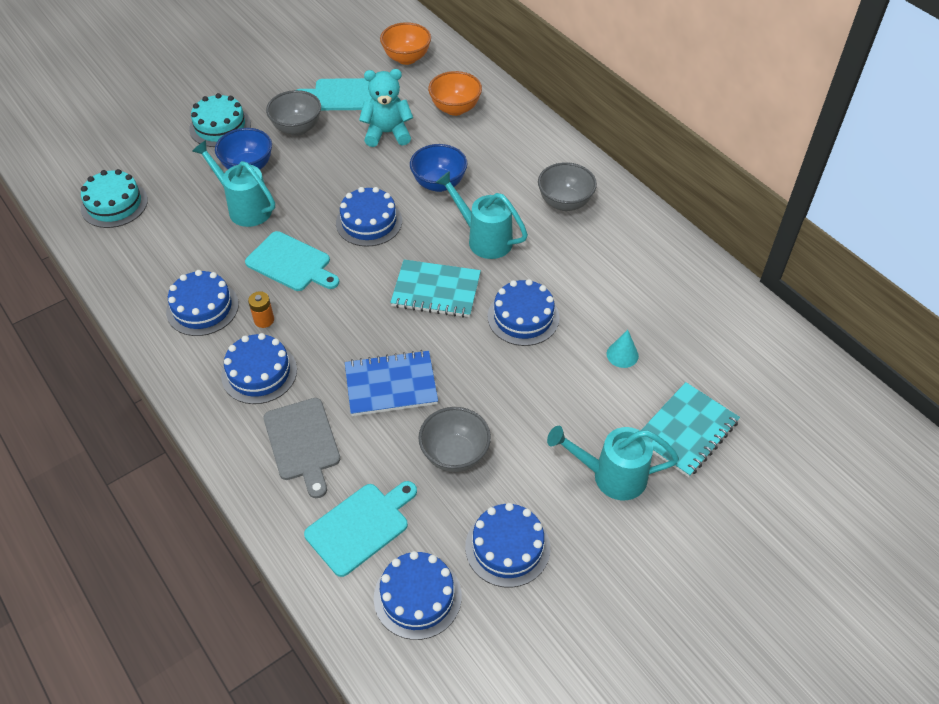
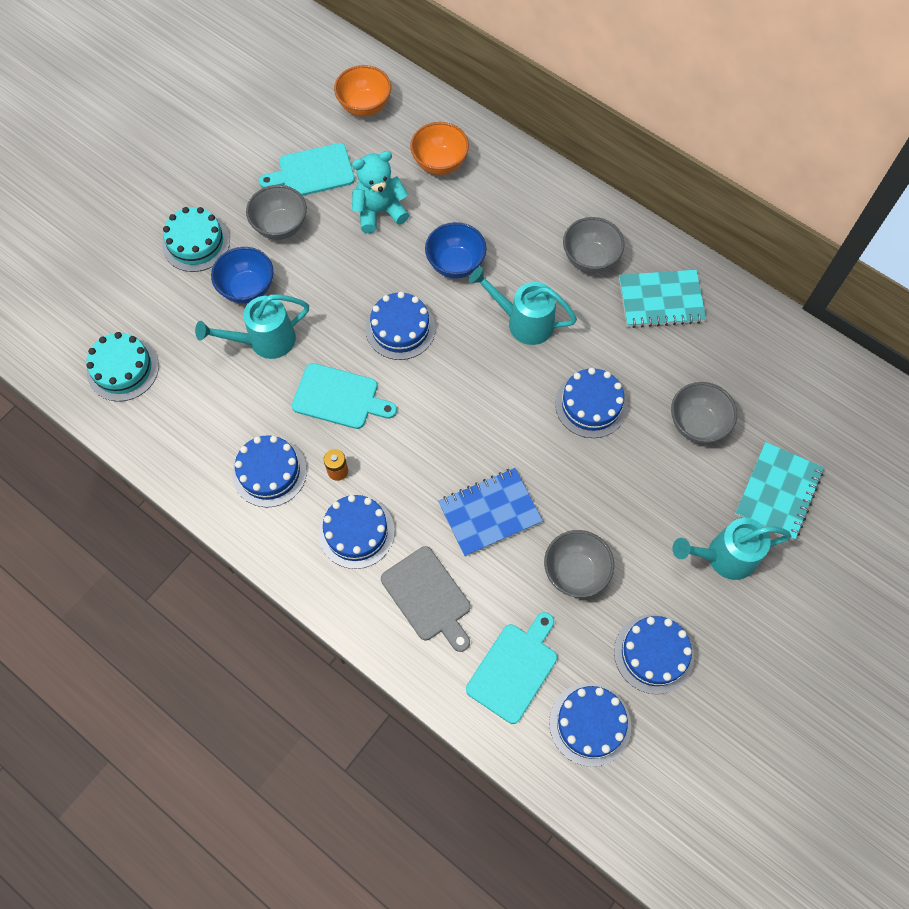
camera: 15 degrees left, 15 degrees up
turquoise watering can [192,140,275,227] -> turquoise watering can turned 45 degrees counterclockwise [195,294,309,359]
turquoise notebook [390,260,481,318] -> turquoise notebook moved to [619,270,706,328]
turquoise cone [607,330,639,368] -> grey bowl [671,382,737,443]

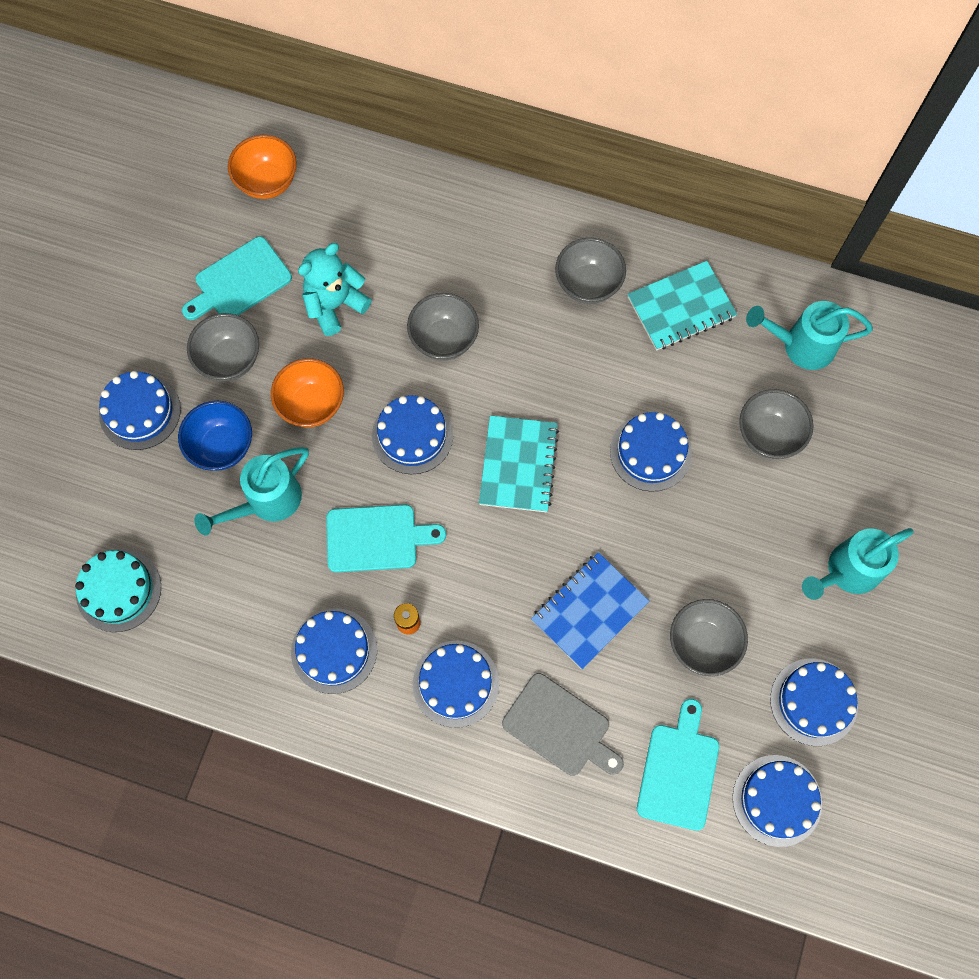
camera: 20 degrees left, 5 degrees up
turquoise cake [162,207,230,272] -> blue cake [99,371,181,450]
orange bowl [410,122,469,175] -> orange bowl moved to [271,358,344,427]
blue bowl [425,222,487,279] -> grey bowl [407,293,479,360]
turquoise watering can [469,267,577,345] -> turquoise watering can moved to [746,301,873,370]
turquoise notebook [735,442,824,541] -> turquoise notebook moved to [479,415,559,512]

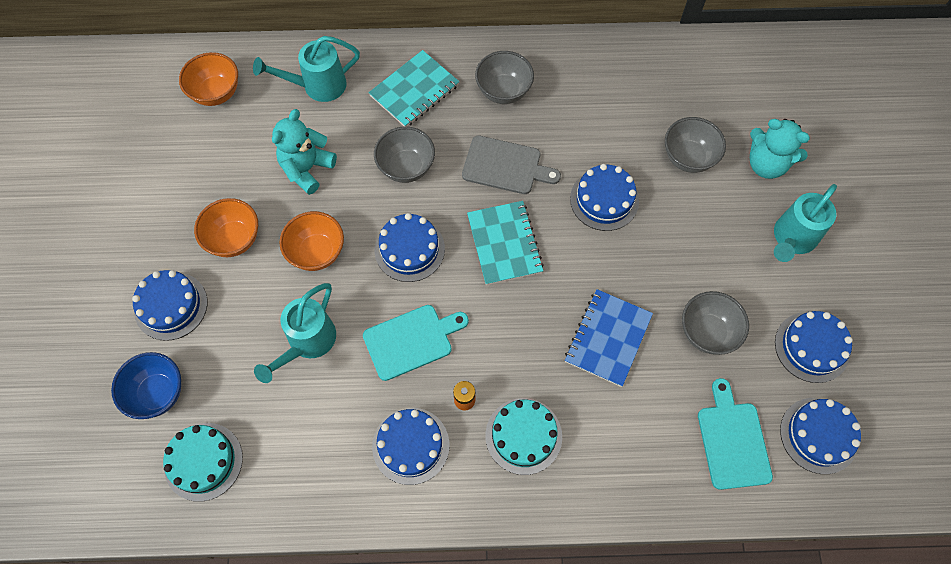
camera: 20 degrees left, 5 degrees down
blue bowl [178,401,252,471] -> blue bowl moved to [111,352,181,419]
turquoise cutting board [182,237,292,320] -> none
grey bowl [187,313,259,381] -> orange bowl [194,198,258,257]
blue cake [413,641,499,728] -> turquoise cake [485,398,562,475]
grey cutting board [502,673,624,776] -> grey cutting board moved to [462,136,561,194]
turquoise notebook [627,261,737,351] -> turquoise notebook moved to [369,50,459,127]
turquoise watering can [746,301,873,370] -> turquoise watering can moved to [253,36,360,102]
none -> turquoise teddy bear [750,119,810,179]

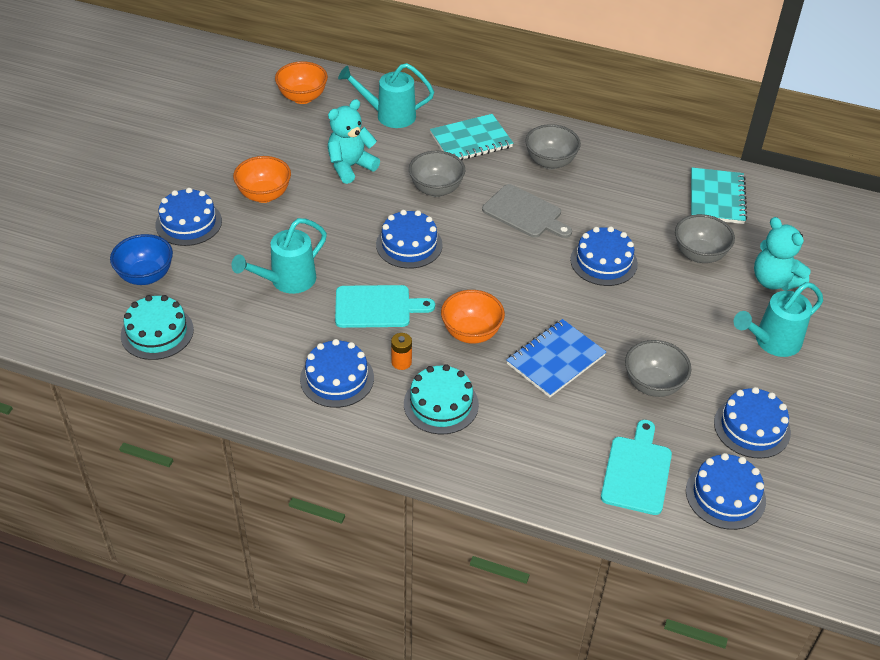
camera: 20 degrees right, 20 degrees down
orange bowl [280,211,344,271] -> orange bowl moved to [441,290,505,343]
turquoise notebook [467,201,544,285] -> turquoise notebook moved to [691,168,747,224]

